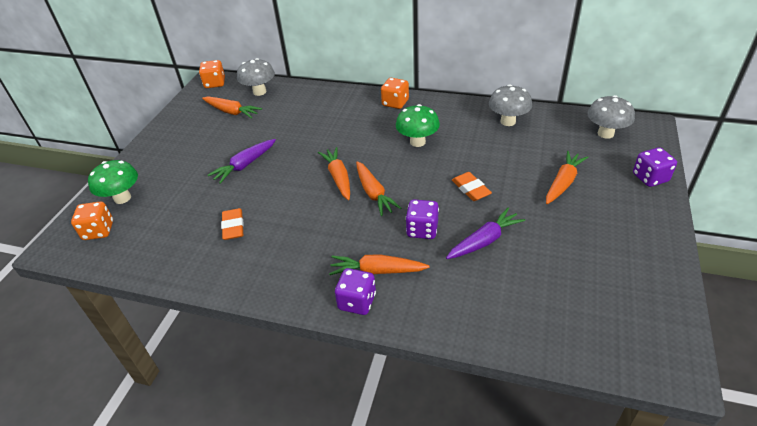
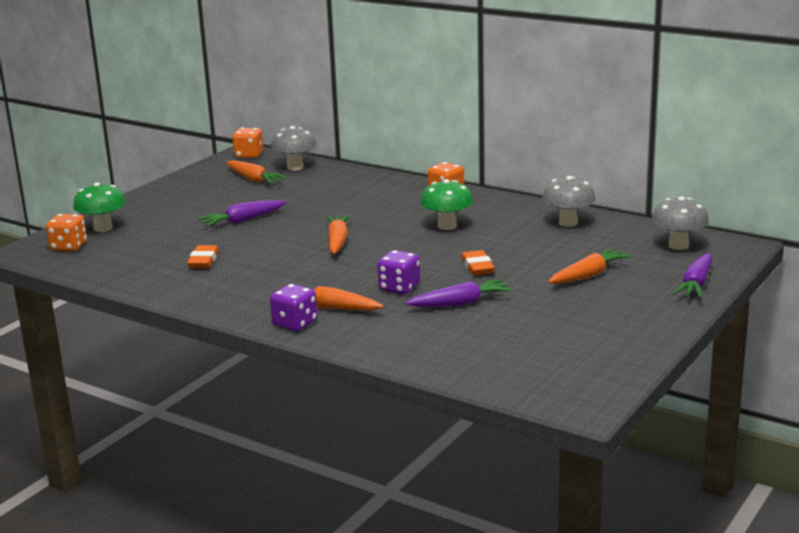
camera: 15 degrees right, 20 degrees down
orange carrot [356,161,402,216] -> none
purple dice [633,147,677,187] -> purple carrot [673,253,712,299]

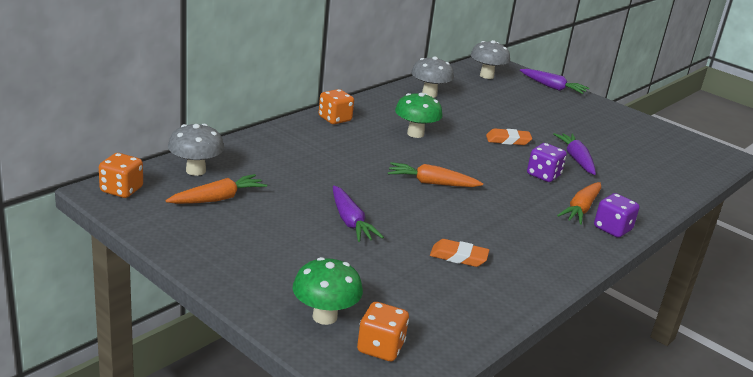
camera: 85 degrees left, 5 degrees up
orange carrot [548,248,631,284] -> none

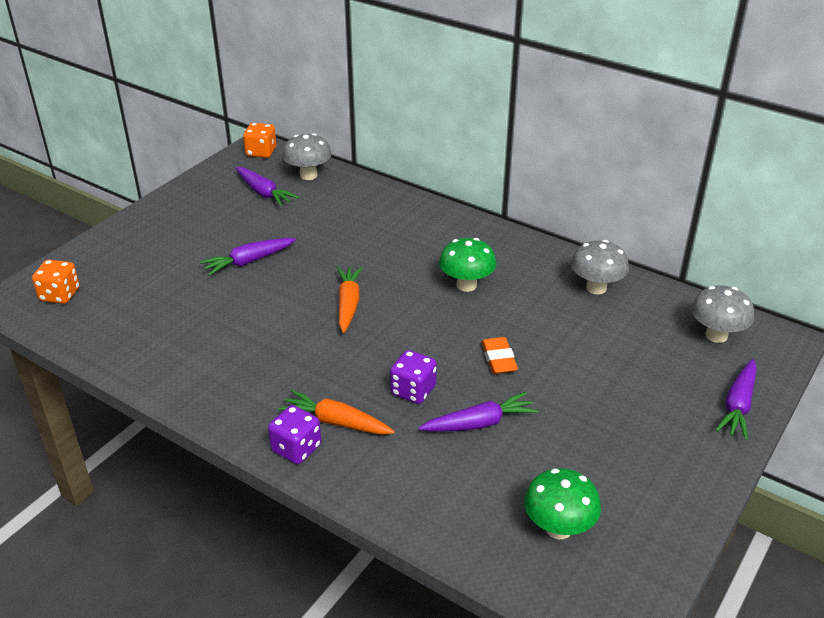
camera: 85 degrees right, 10 degrees up
orange carrot [166,174,267,204] -> purple carrot [236,167,299,207]
green mushroom [293,257,363,325] -> green mushroom moved to [524,468,601,539]
orange dice [319,89,354,124] -> none
orange eraser [430,239,489,267] -> none

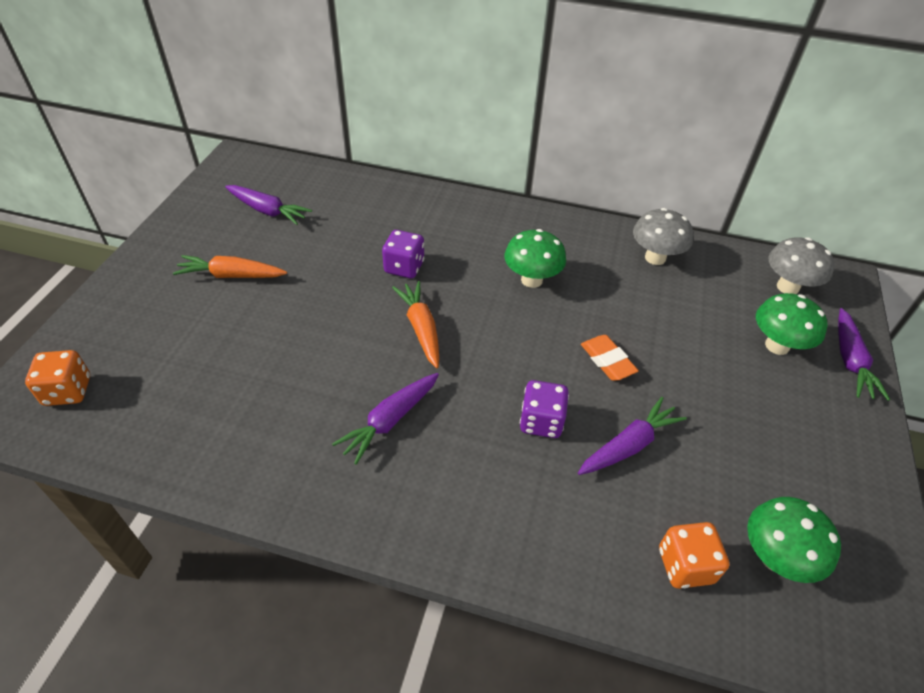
camera: 20 degrees left, 10 degrees up
purple carrot [199,238,296,276] -> purple carrot moved to [332,373,439,465]
orange dice [243,123,276,158] -> orange dice moved to [659,522,729,589]
purple dice [268,405,321,464] -> purple dice moved to [382,230,424,278]
orange carrot [278,390,395,435] -> orange carrot moved to [173,255,287,278]
grey mushroom [283,133,332,180] -> none
none -> green mushroom [756,293,828,355]

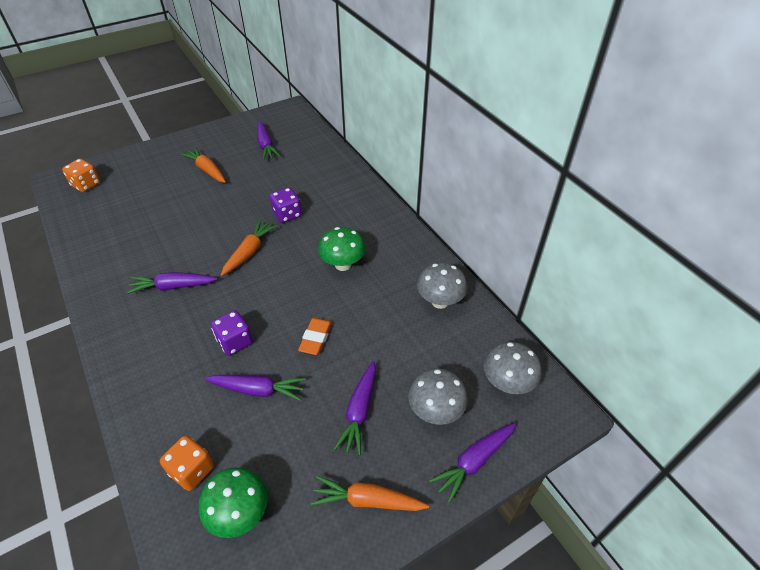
camera: 45 degrees right, 0 degrees up
green mushroom [756,293,828,355] -> grey mushroom [408,369,468,425]
none -> orange carrot [311,476,429,511]
none -> purple carrot [334,361,376,456]

